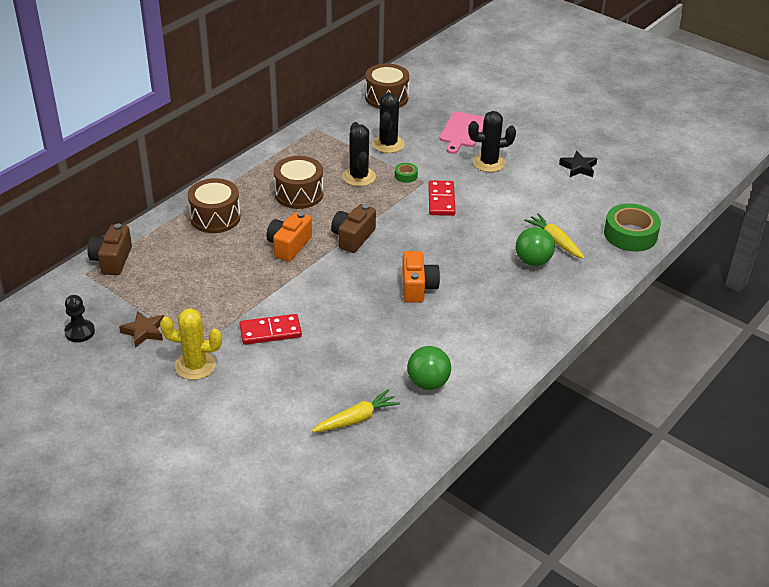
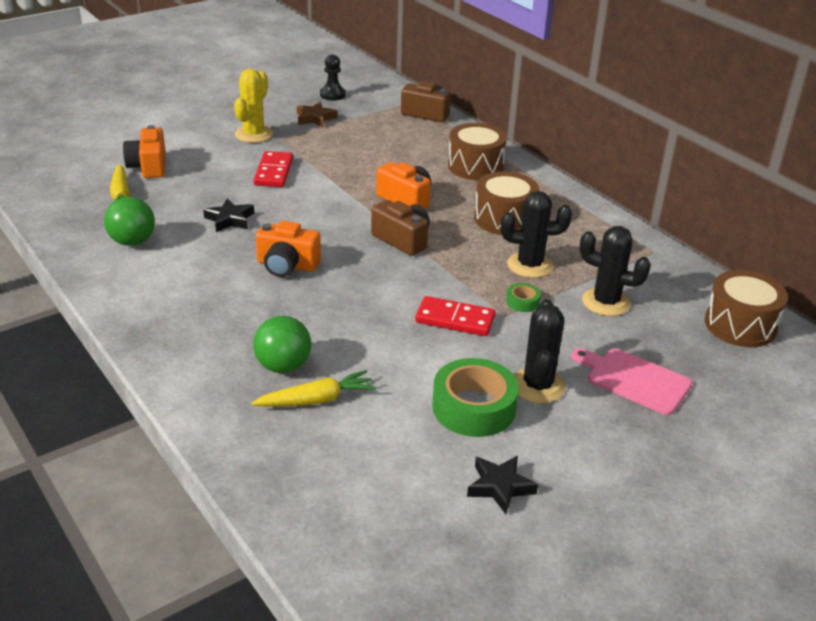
camera: 105 degrees right, 5 degrees down
green tape [604,203,661,252] -> green tape moved to [432,358,519,437]
none -> orange camera [123,125,166,178]
none -> black star [203,198,254,232]

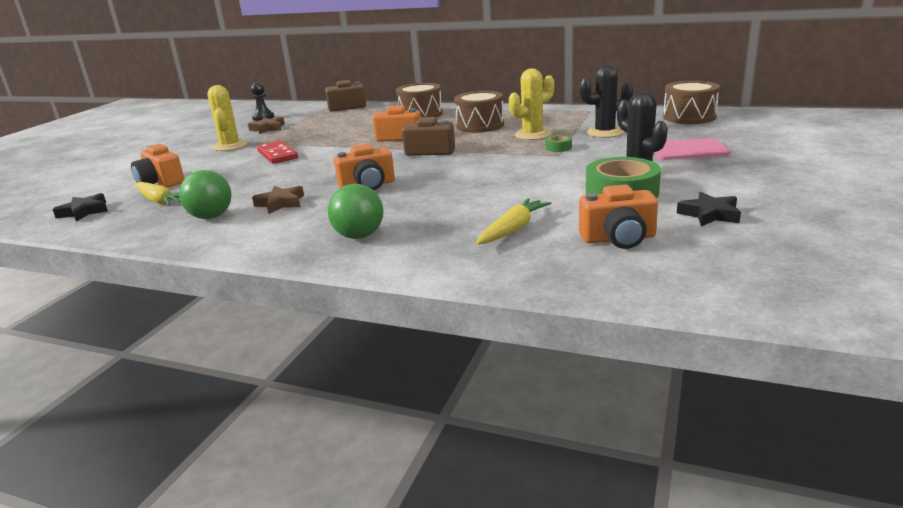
camera: 30 degrees left, 10 degrees down
black star [203,198,254,232] -> black star moved to [52,193,108,222]
green ball [253,316,311,373] -> green ball moved to [328,184,383,239]
red domino [415,296,496,336] -> none
black cactus [501,191,572,278] -> yellow cactus [509,68,554,140]
none -> brown star [252,186,304,214]
none -> orange camera [579,185,658,249]

